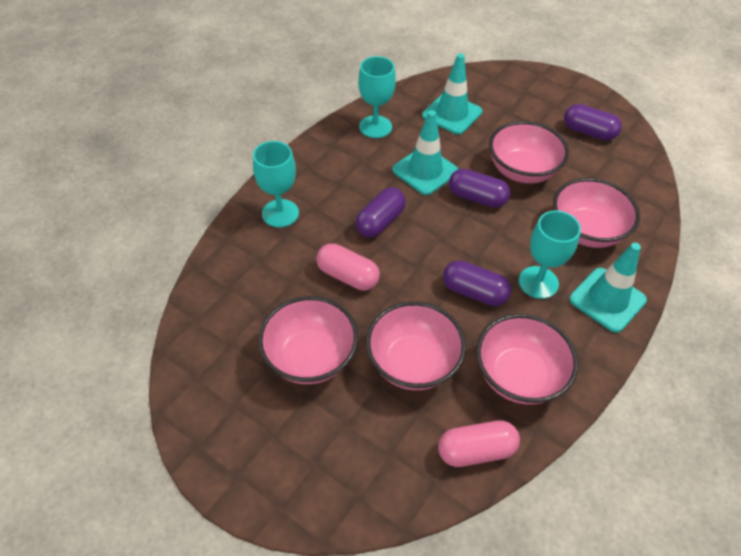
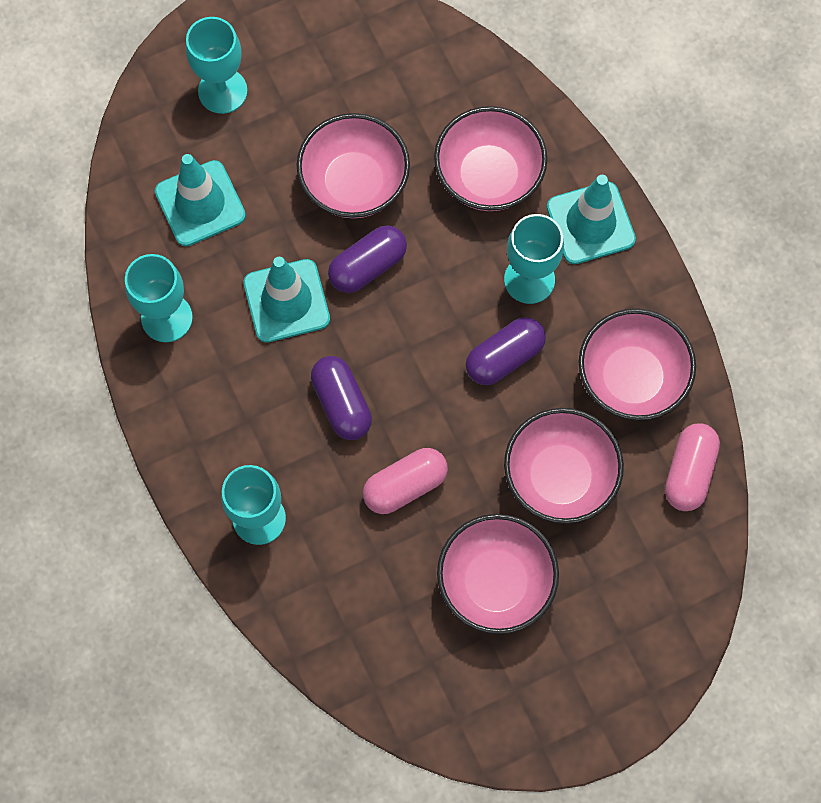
camera: 60 degrees left, 20 degrees up
purple capsule [564,104,622,141] -> none
none -> turquoise goblet [186,17,248,114]

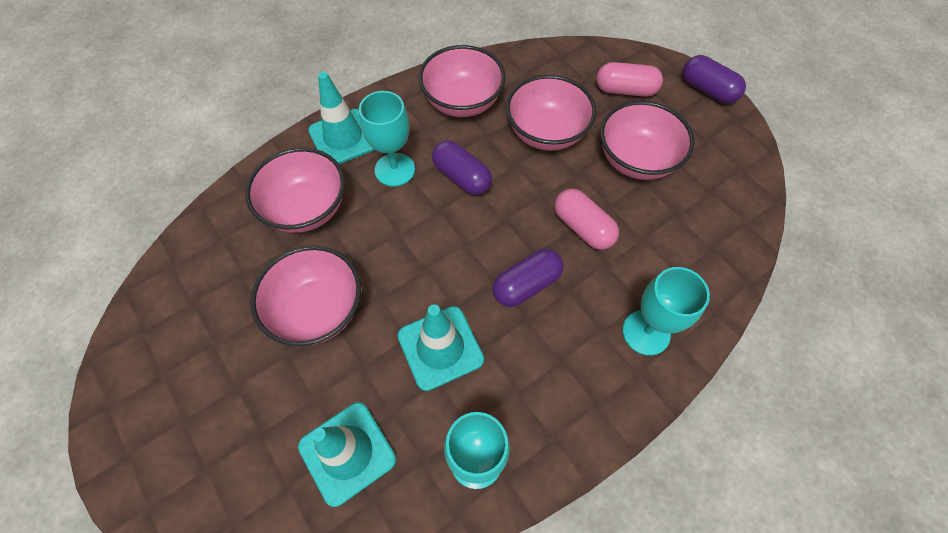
camera: 100 degrees left, 10 degrees down
turquoise goblet [186,17,248,114] -> none
purple capsule [328,225,407,293] -> purple capsule moved to [683,55,746,104]
pink capsule [665,423,720,511] -> pink capsule moved to [596,62,663,97]

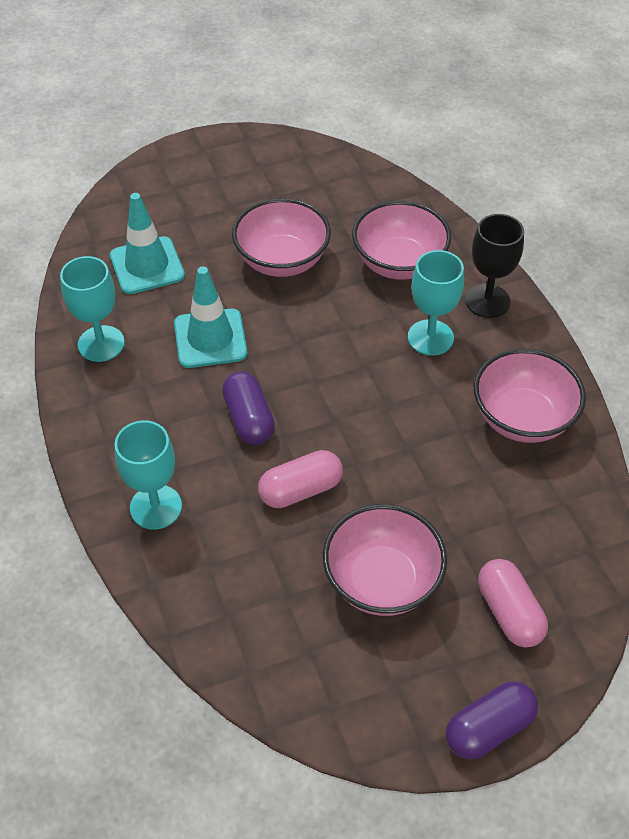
camera: 105 degrees right, 10 degrees down
turquoise traffic cone [308,72,375,164] -> black goblet [465,214,524,318]
purple capsule [432,140,492,195] -> none
pink bowl [506,75,596,151] -> none
pink capsule [596,62,663,97] -> pink capsule turned 45 degrees counterclockwise [478,559,548,648]

